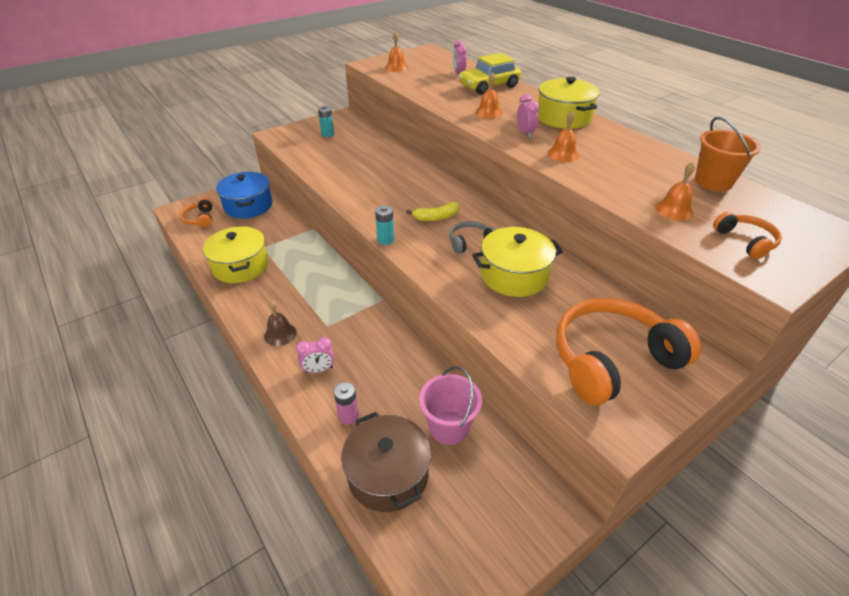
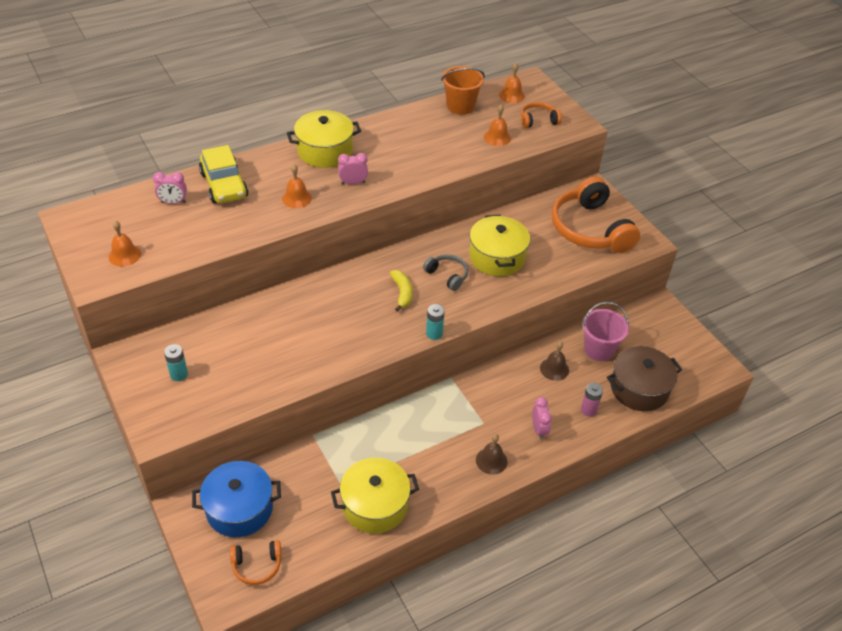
camera: 85 degrees left, 5 degrees up
grey headphones [449,221,496,254] -> grey headphones turned 150 degrees clockwise [423,254,468,291]
orange bell [547,110,579,162] -> orange bell moved to [499,63,525,103]
none -> brown bell [540,341,569,381]

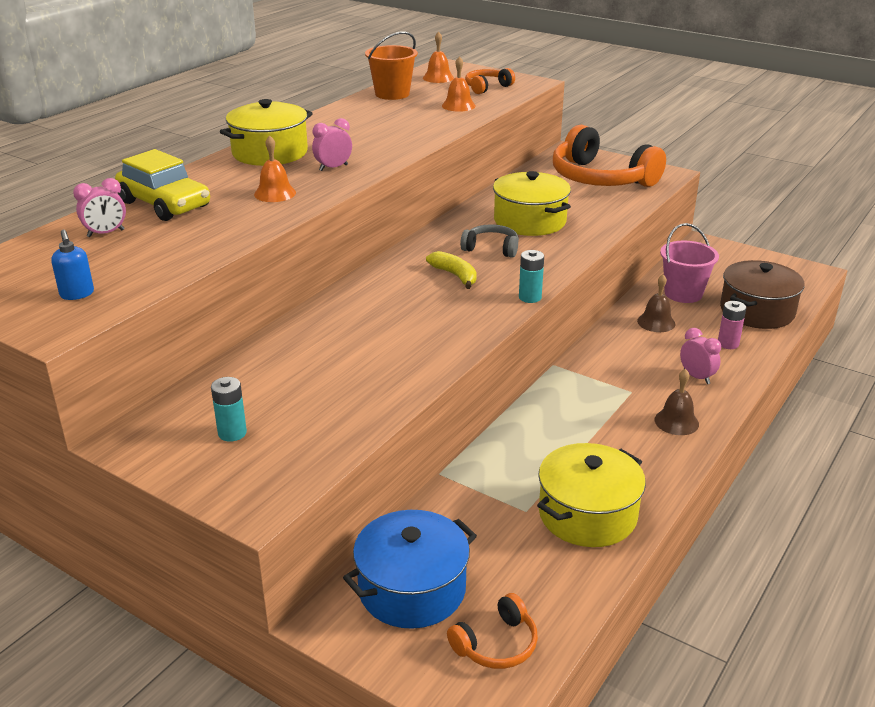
camera: 25 degrees left, 15 degrees down
orange bell [108,221,141,266] -> blue soap dispenser [51,230,94,300]

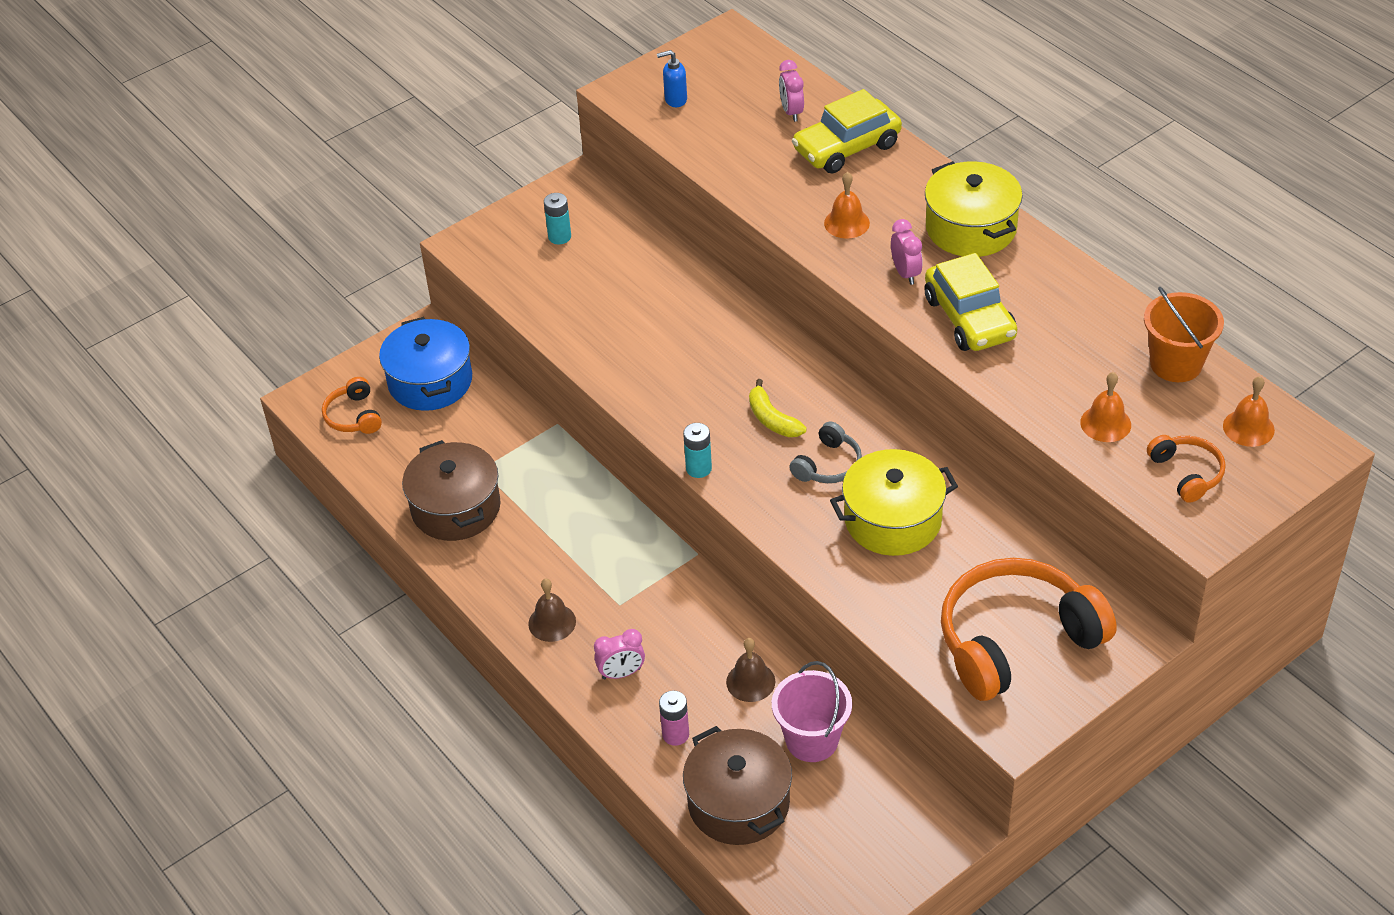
camera: 110 degrees right, 15 degrees up
yellow banana [426,251,477,289] -> yellow banana turned 75 degrees clockwise [749,379,807,437]
yellow pot [537,443,646,547] -> brown pot [402,440,500,541]
none -> yellow car [924,253,1017,351]

